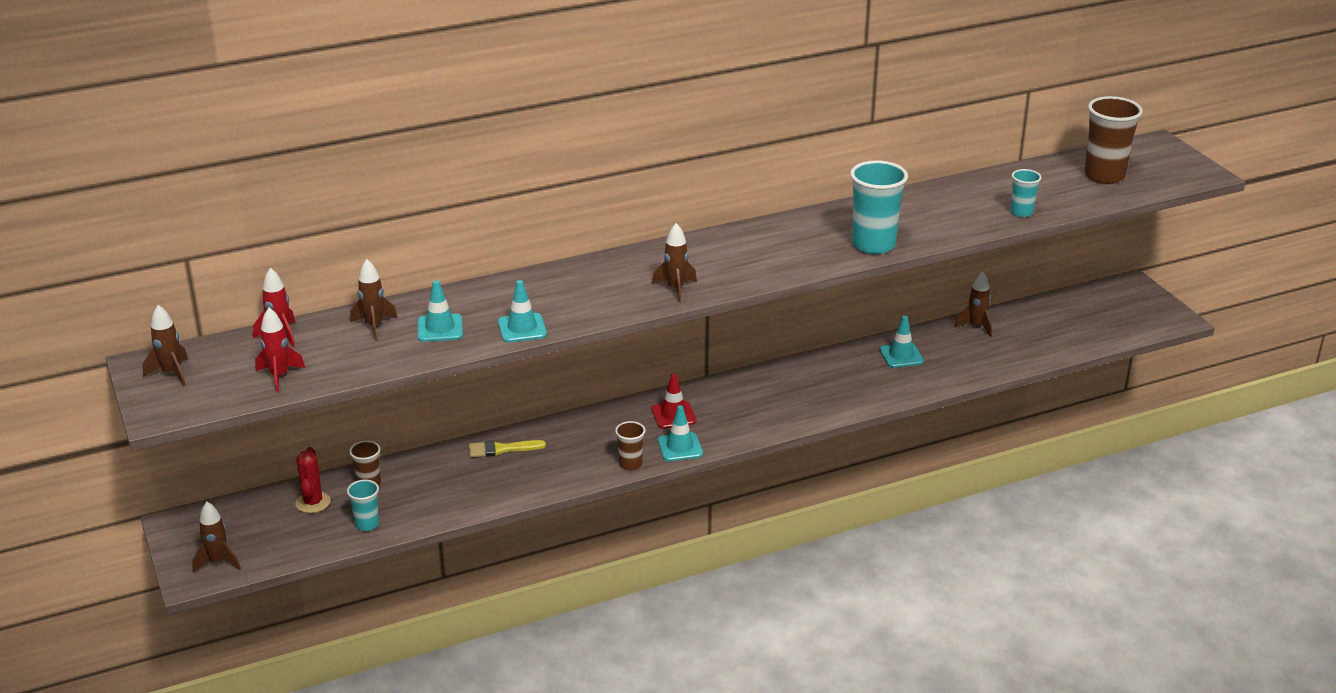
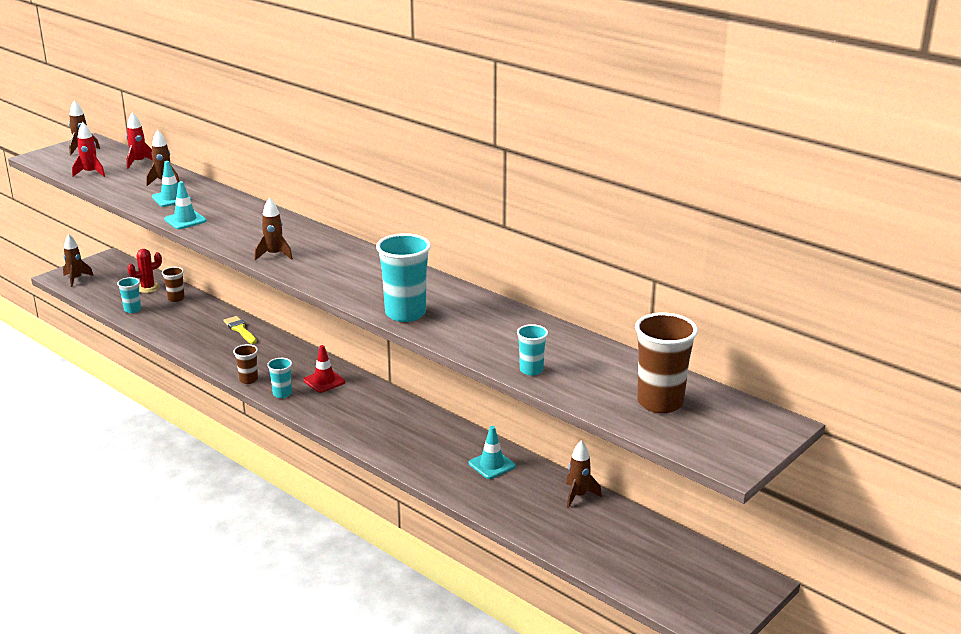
camera: 65 degrees right, 5 degrees down
turquoise traffic cone [658,405,703,461] -> turquoise cup [267,358,292,398]

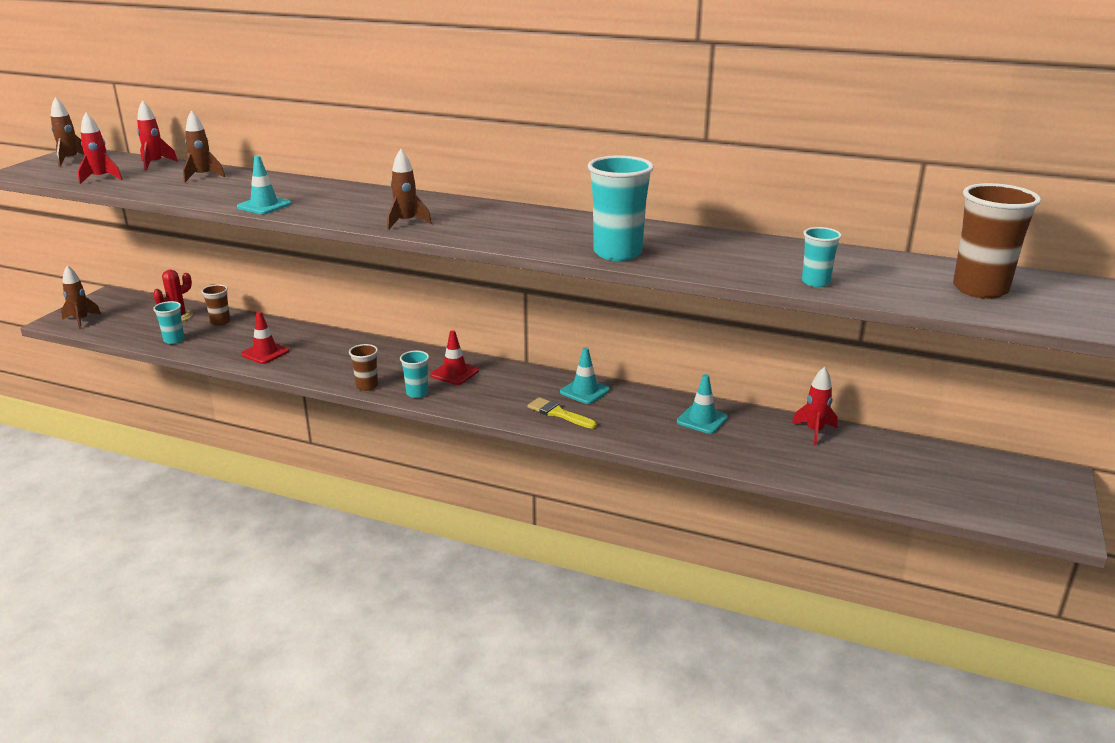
camera: 20 degrees left, 0 degrees up
turquoise traffic cone [152,161,191,207] -> turquoise traffic cone moved to [560,347,610,404]
yellow brush [224,316,257,344] -> yellow brush moved to [528,397,597,429]
brown rocket [566,440,602,508] -> red rocket [792,367,838,445]
none -> red traffic cone [241,311,289,364]

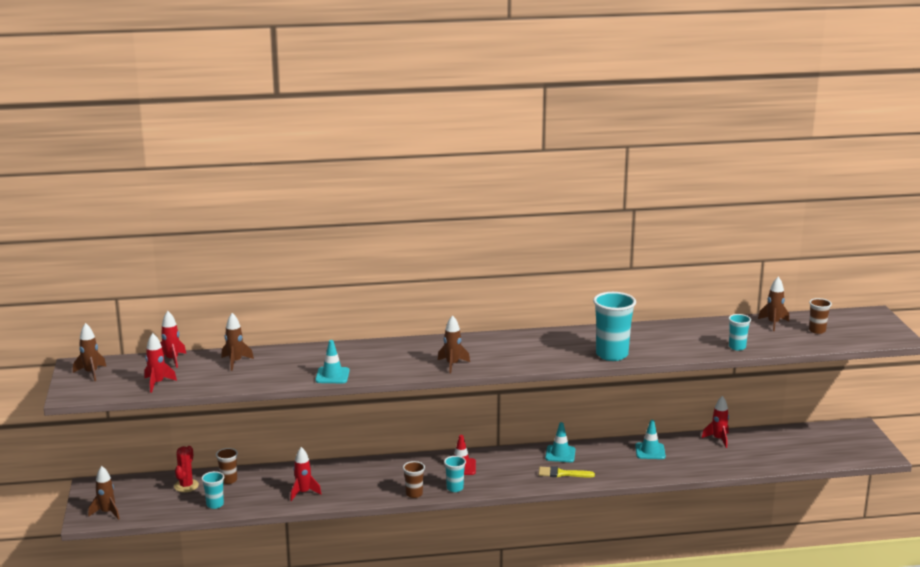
camera: 30 degrees left, 5 degrees down
red traffic cone [241,311,289,364] -> red rocket [290,447,321,501]
brown cup [953,183,1041,299] -> brown cup [809,298,832,334], size x0.53
none -> brown rocket [758,277,789,331]

